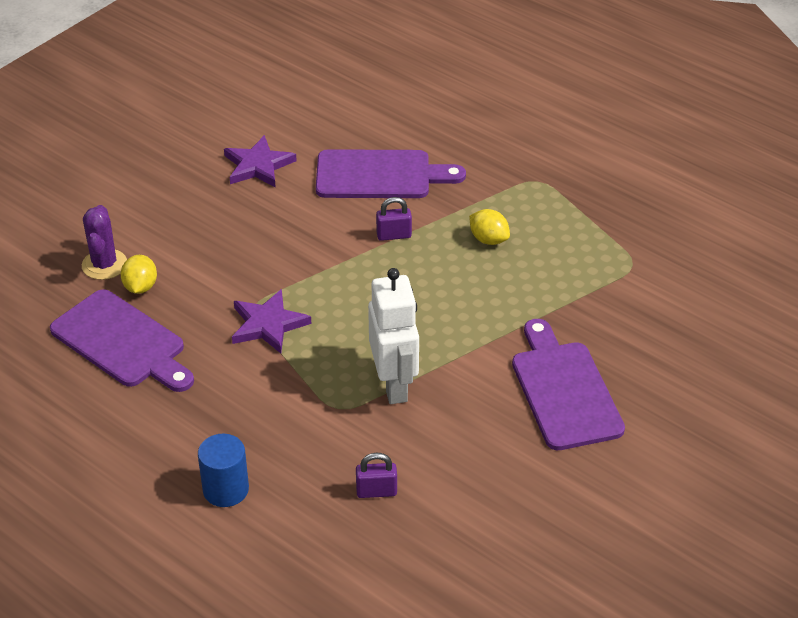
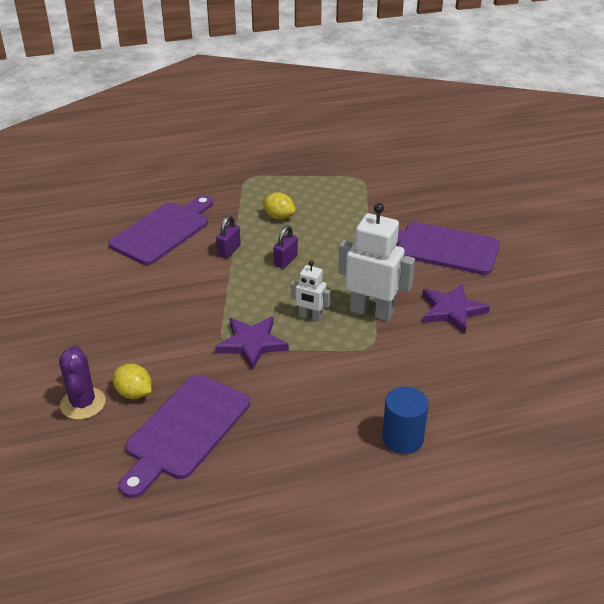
camera: 55 degrees left, 5 degrees down
purple cutting board [50,289,194,392] -> purple cutting board turned 135 degrees clockwise [119,375,250,498]
purple cactus [82,205,127,280] -> purple cactus turned 45 degrees clockwise [59,345,106,420]
purple star [224,135,297,188] -> purple star moved to [422,284,490,334]
purple padlock [356,453,397,498] -> purple padlock moved to [273,225,298,269]
yellow lemon [469,209,510,245] -> yellow lemon turned 45 degrees clockwise [262,192,296,220]
none -> white robot [291,261,330,322]

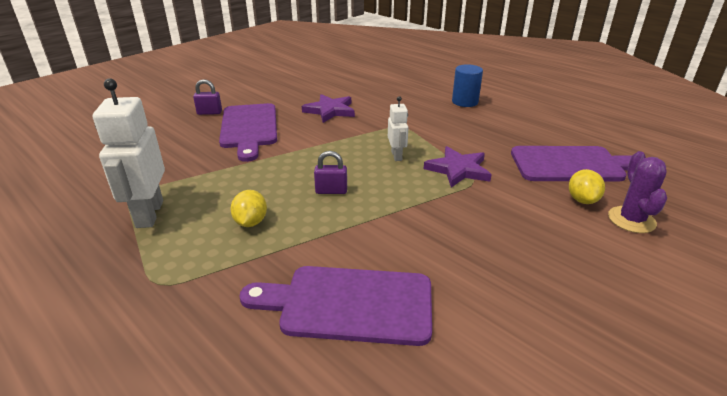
camera: 120 degrees left, 5 degrees down
purple cactus [59,345,106,420] -> purple cactus turned 45 degrees counterclockwise [608,151,667,233]
purple padlock [216,215,241,258] -> purple padlock moved to [193,79,222,115]
white robot [338,203,415,321] -> white robot moved to [93,78,165,228]

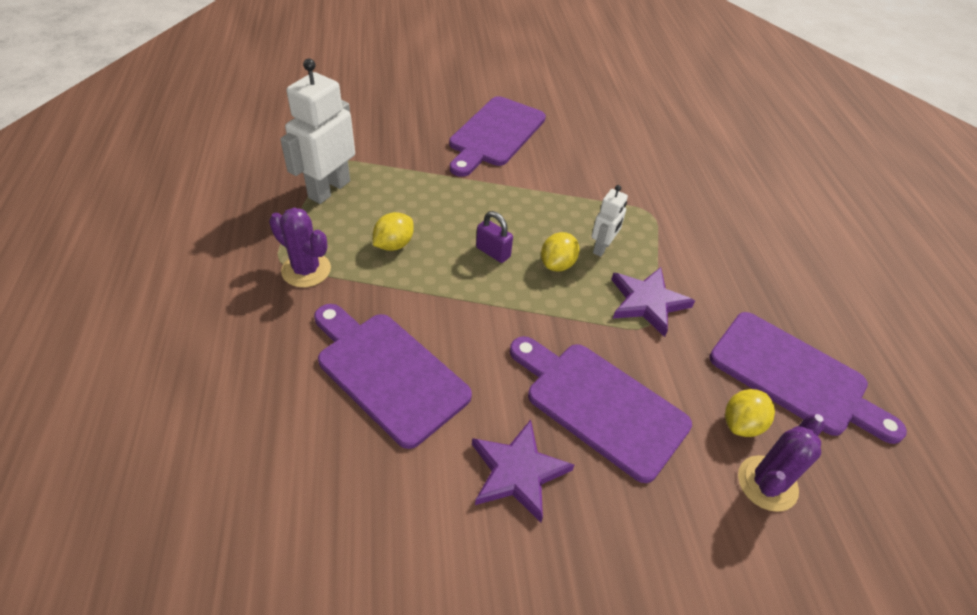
camera: 35 degrees right, 15 degrees up
purple padlock [193,79,222,115] -> none
purple star [302,94,355,123] -> purple star moved to [472,420,574,523]
blue cylinder [452,64,483,107] -> none
none -> purple cactus [269,208,331,287]
none -> purple cutting board [510,336,692,483]
none -> yellow lemon [541,232,579,271]

